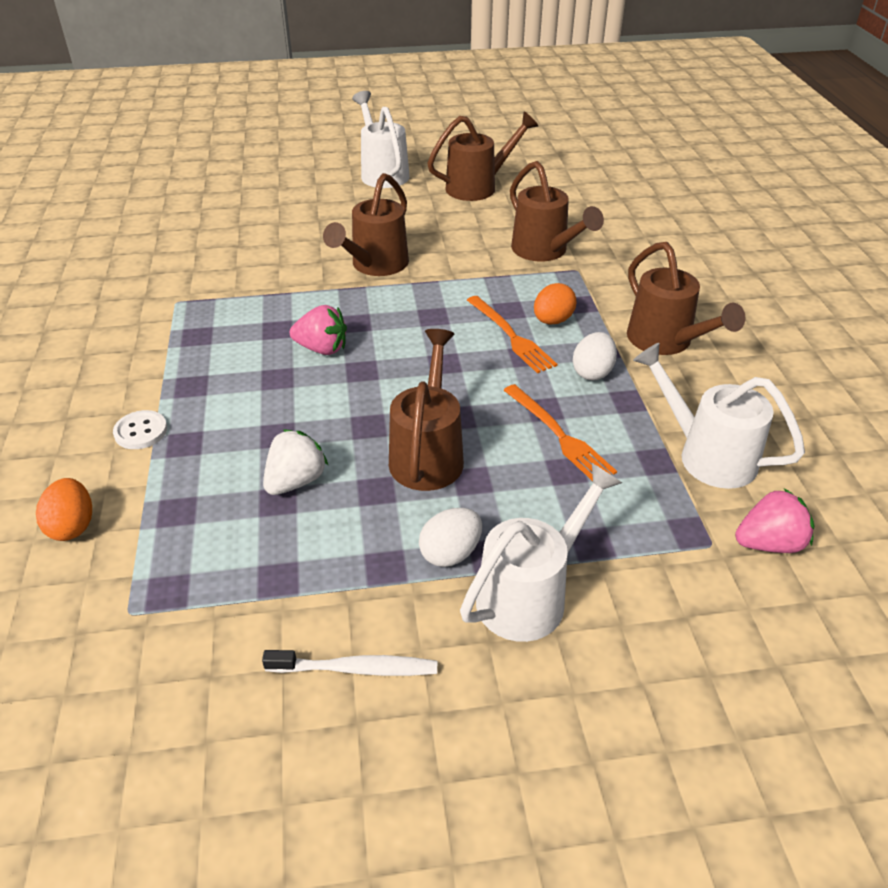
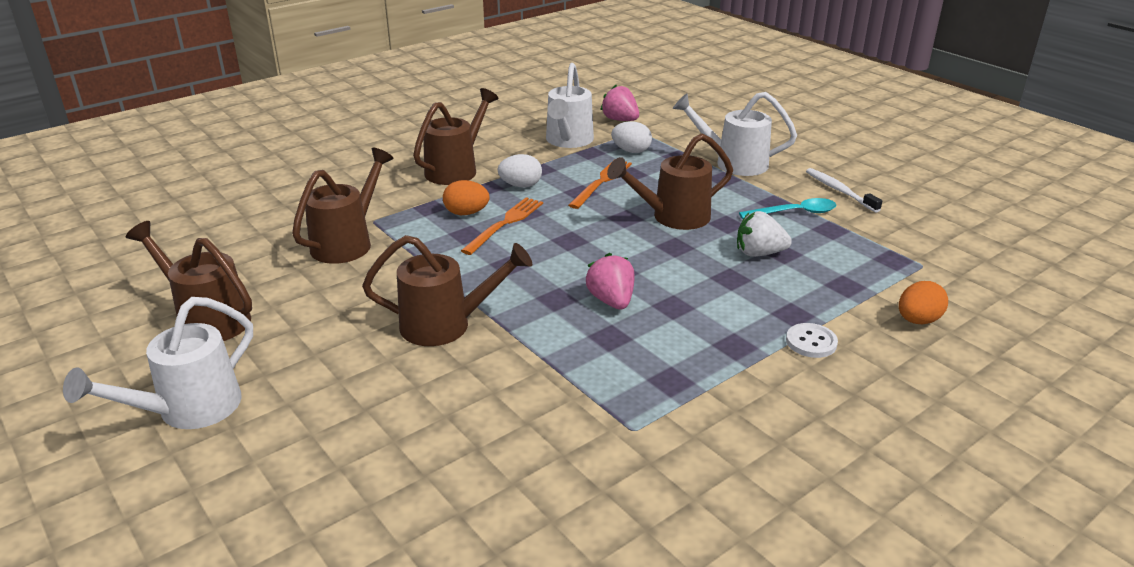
camera: 120 degrees left, 10 degrees down
white egg [419,508,482,567] -> white egg moved to [611,121,652,153]
none -> turquoise spoon [739,198,836,219]

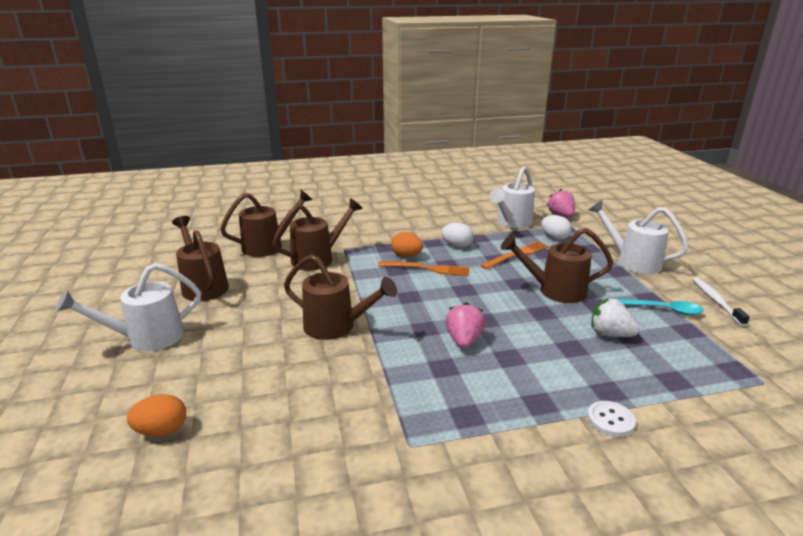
camera: 25 degrees right, 5 degrees down
brown watering can [413,88,499,185] -> brown watering can moved to [220,190,313,257]
orange fork [461,197,543,255] -> orange fork turned 45 degrees clockwise [378,261,470,276]
orange egg [899,281,948,324] -> orange egg moved to [127,394,186,437]

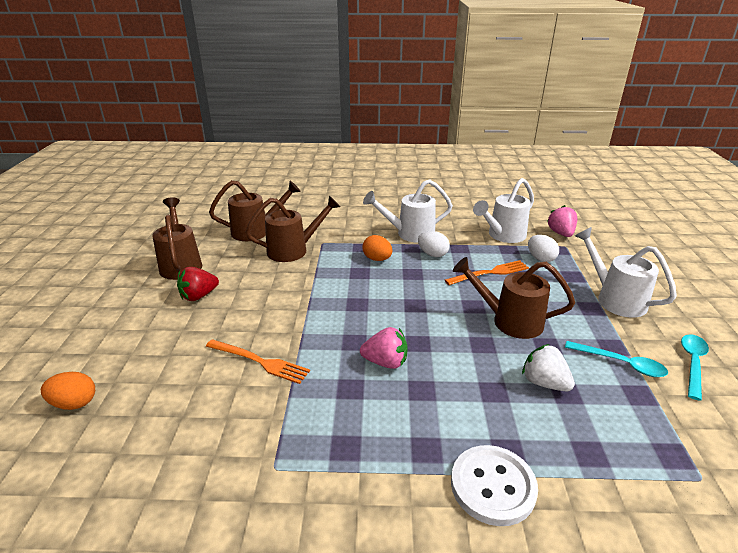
camera: 15 degrees right, 5 degrees up
white watering can [56,263,201,352] -> white watering can moved to [363,179,453,243]
brown watering can [284,254,397,340] -> none
orange fork [378,261,470,276] -> orange fork moved to [206,339,310,384]
pink strawberry [445,302,485,349] -> pink strawberry turned 75 degrees clockwise [360,327,407,369]
white button [587,401,636,437] -> white button [451,445,538,526], size x1.70
white toothbrush [693,278,750,326] -> turquoise spoon [681,334,709,401]
none -> red strawberry [177,267,219,301]

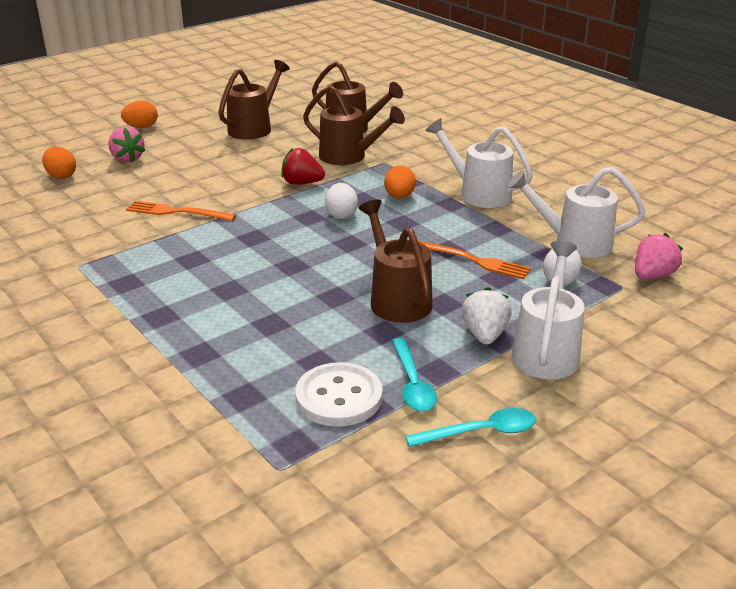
camera: 50 degrees right, 0 degrees up
red strawberry [177,267,219,301] -> red strawberry moved to [281,148,325,185]
orange fork [206,339,310,384] -> orange fork turned 120 degrees clockwise [126,201,236,221]
pink strawberry [360,327,407,369] -> pink strawberry moved to [108,126,146,162]
white egg [418,231,450,257] -> white egg moved to [325,183,358,219]
white button [451,445,538,526] -> white button moved to [295,362,383,427]
white strawberry [522,344,575,391] -> white strawberry moved to [462,287,512,345]
none -> orange egg [121,101,158,128]

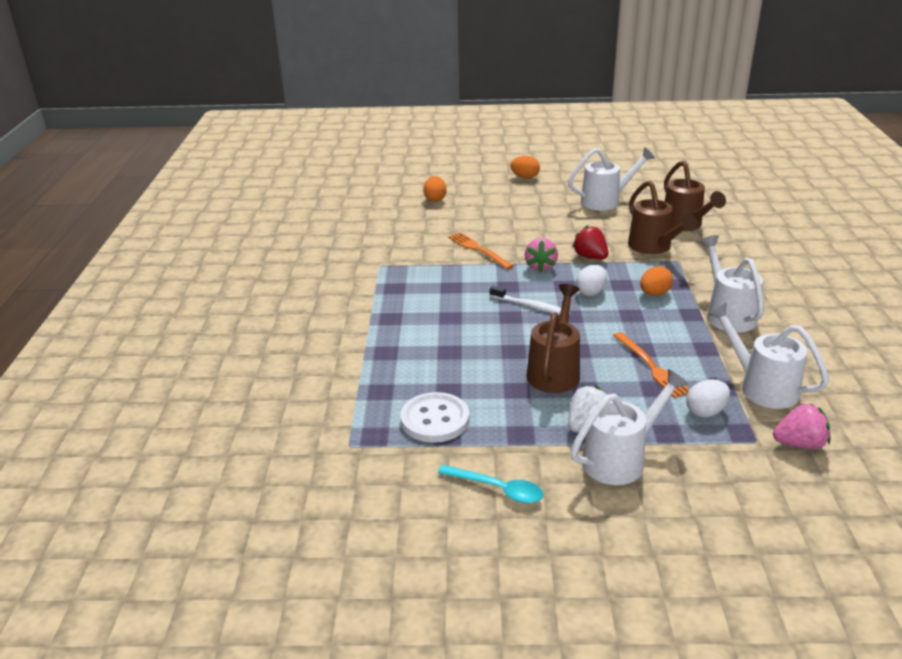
camera: 40 degrees right, 0 degrees up
pink strawberry [108,126,146,162] -> pink strawberry moved to [525,238,558,272]
brown watering can [218,60,290,140] -> white watering can [568,147,655,210]
turquoise spoon [392,337,437,411] -> none
none -> white toothbrush [490,286,571,315]

